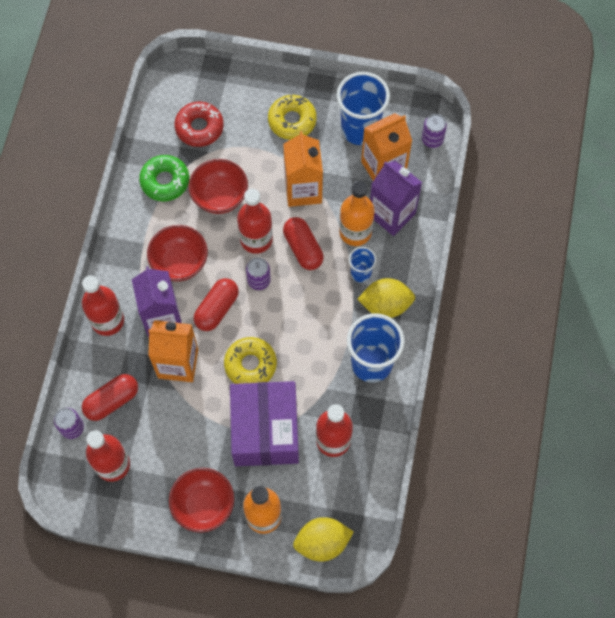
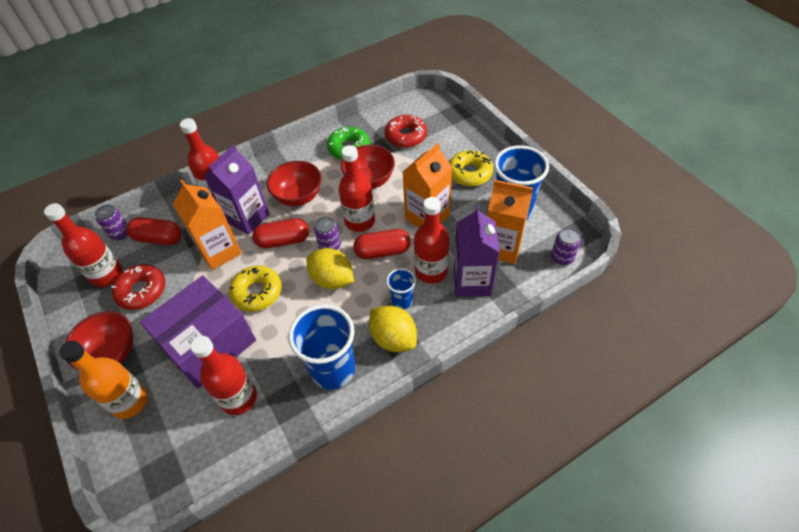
camera: 50 degrees right, 15 degrees down
red capsule [283,217,324,270] -> red capsule turned 60 degrees clockwise [353,229,411,259]
yellow lemon [293,517,354,561] -> yellow lemon moved to [307,248,354,289]
orange bottle [339,181,375,246] -> red bottle [414,197,450,284]
none -> red donut [112,264,165,310]

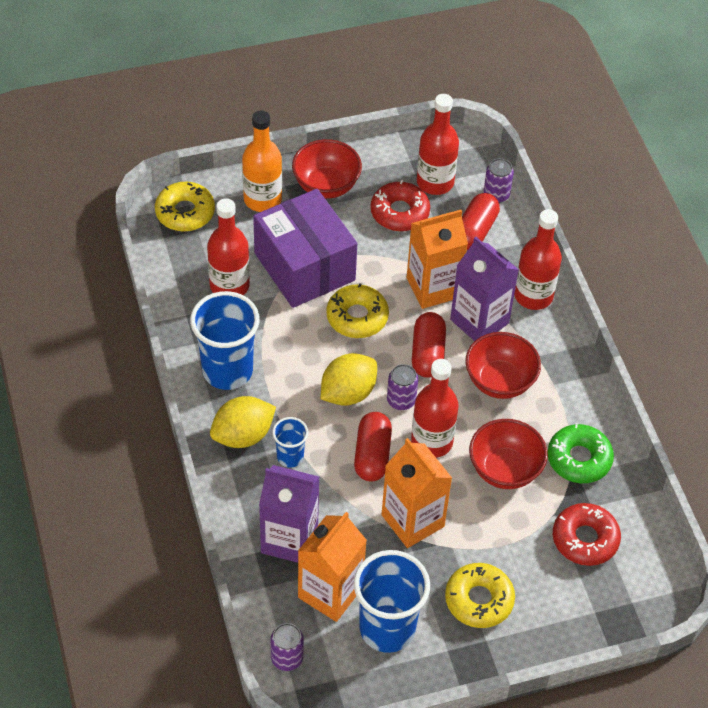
camera: 100 degrees right, 0 degrees up
red bottle [414,197,450,284] -> none
none -> yellow donut [155,182,215,232]

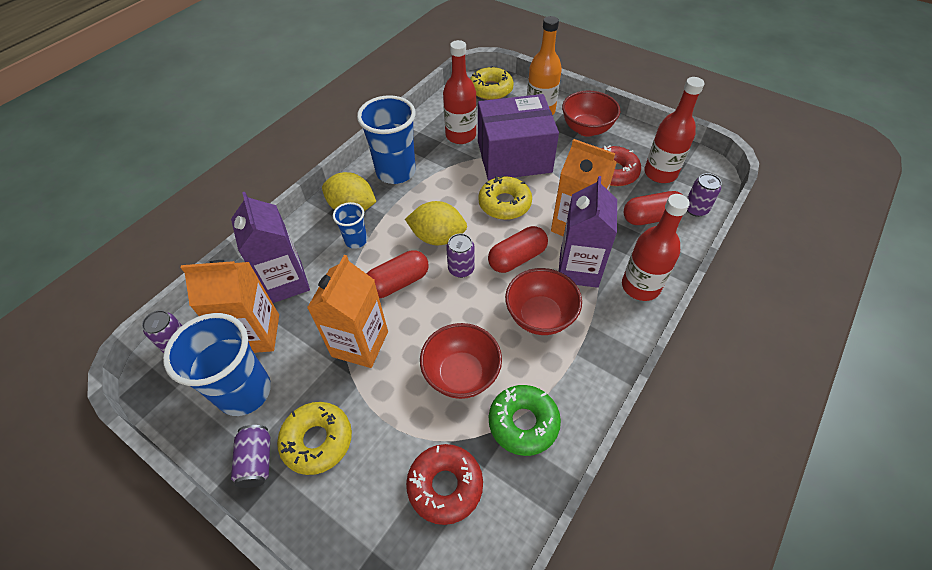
camera: 55 degrees right, 0 degrees up
purple box [253,189,357,308] -> purple box turned 60 degrees clockwise [478,94,559,180]
red bottle [411,359,459,458] -> none
none -> purple can [231,425,270,488]

